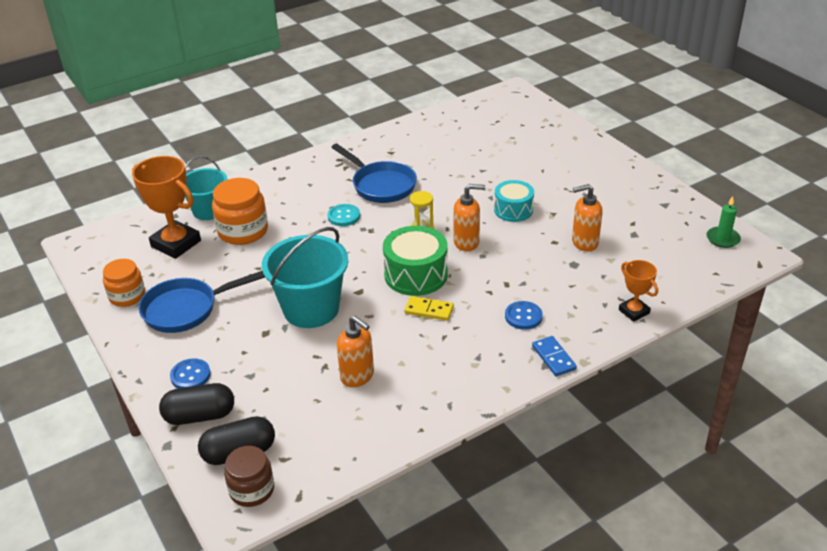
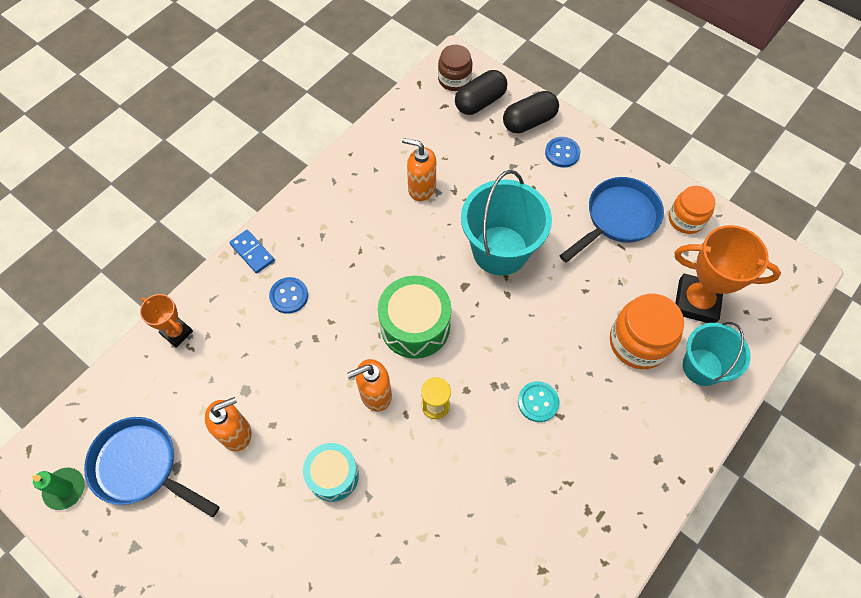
camera: 160 degrees right, 25 degrees up
blue pan [331,144,417,203] -> blue pan moved to [84,417,220,518]
yellow domino [404,296,454,321] -> none

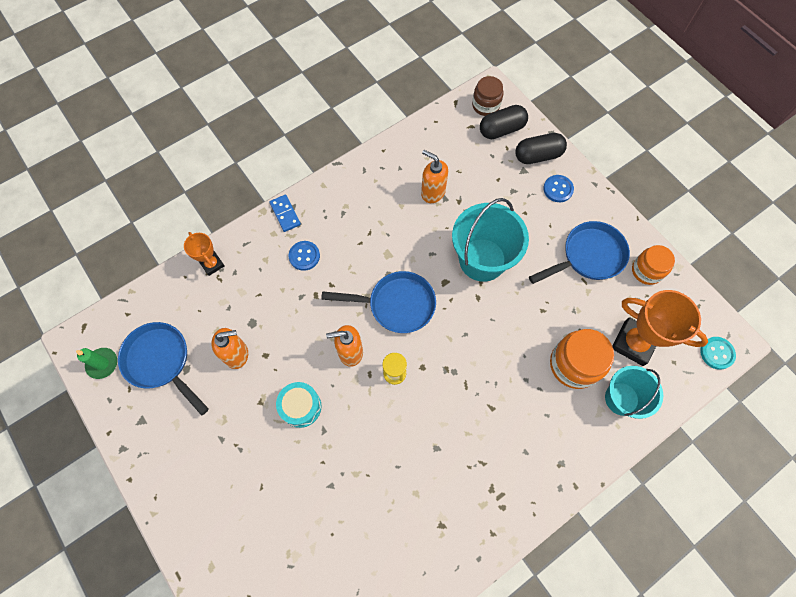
camera: 15 degrees right, 5 degrees up
green drum [378,276,451,359] -> blue pan [321,271,436,333]
turquoise button [518,381,559,422] -> turquoise button moved to [700,337,736,370]

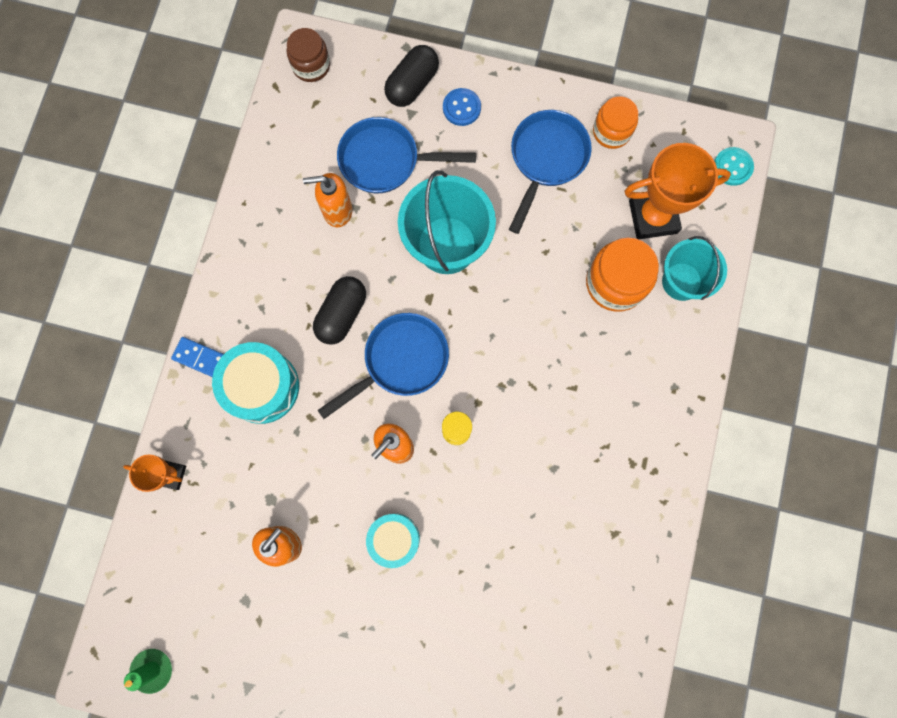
camera: 40 degrees left, 10 degrees up
blue pan [118,322,209,416] -> blue pan moved to [337,117,476,193]
blue button [289,241,320,271] -> turquoise drum [212,342,299,424]
black capsule [480,105,528,139] -> black capsule moved to [313,276,366,344]

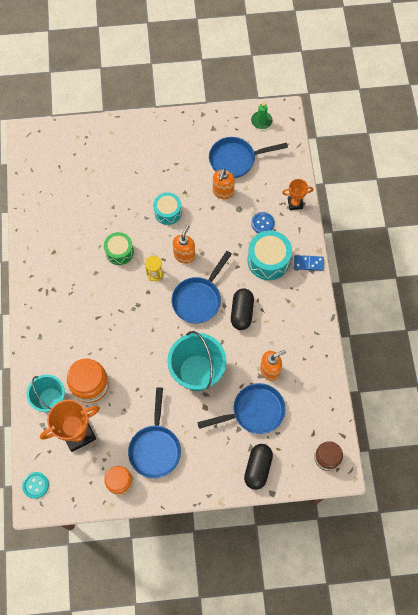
camera: 160 degrees right, 10 degrees down
blue button [443,88,481,126] -> blue button moved to [251,212,275,233]
none -> green drum [104,232,134,265]
none -> blue pan [209,137,288,178]

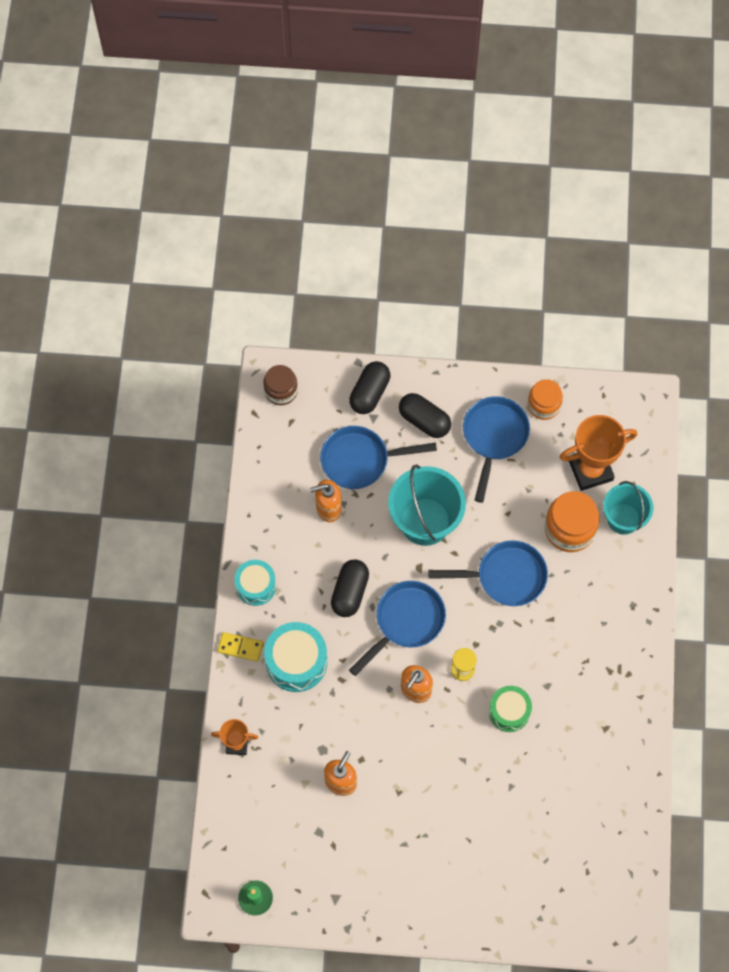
camera: 170 degrees left, 0 degrees up
turquoise button [22,472,49,499] -> none
turquoise drum [153,192,182,225] -> turquoise drum moved to [234,560,276,606]
blue pan [209,137,288,178] -> blue pan moved to [428,540,548,606]
blue button [251,212,275,233] -> none
blue domino [294,255,324,271] -> yellow domino [217,632,263,662]
none -> black capsule [399,393,451,438]

